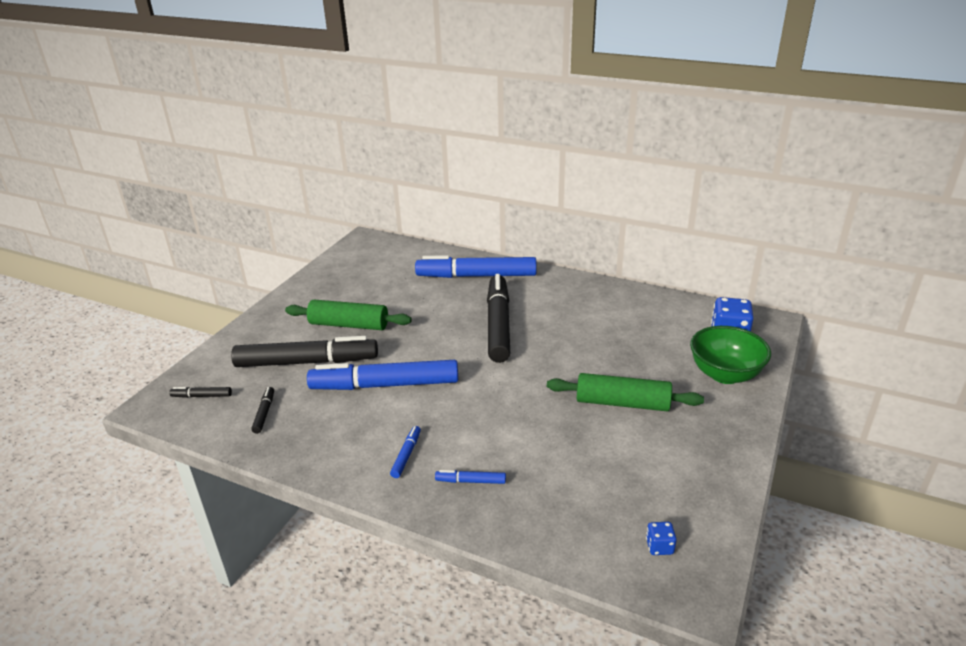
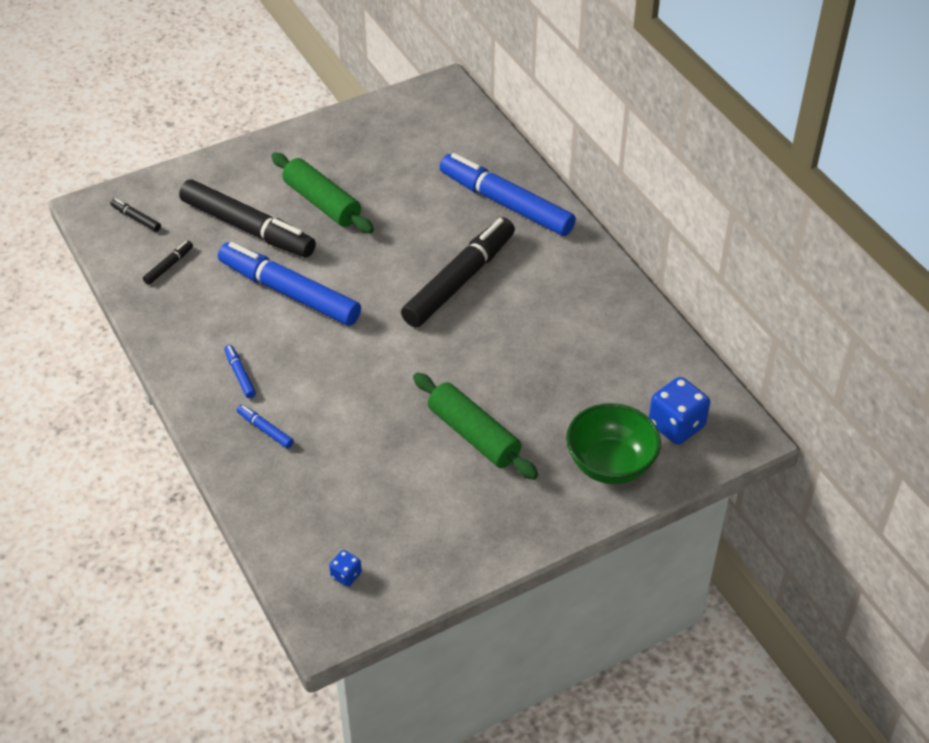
camera: 35 degrees right, 15 degrees up
blue marker [390,426,421,478] -> blue marker turned 75 degrees counterclockwise [224,345,256,398]

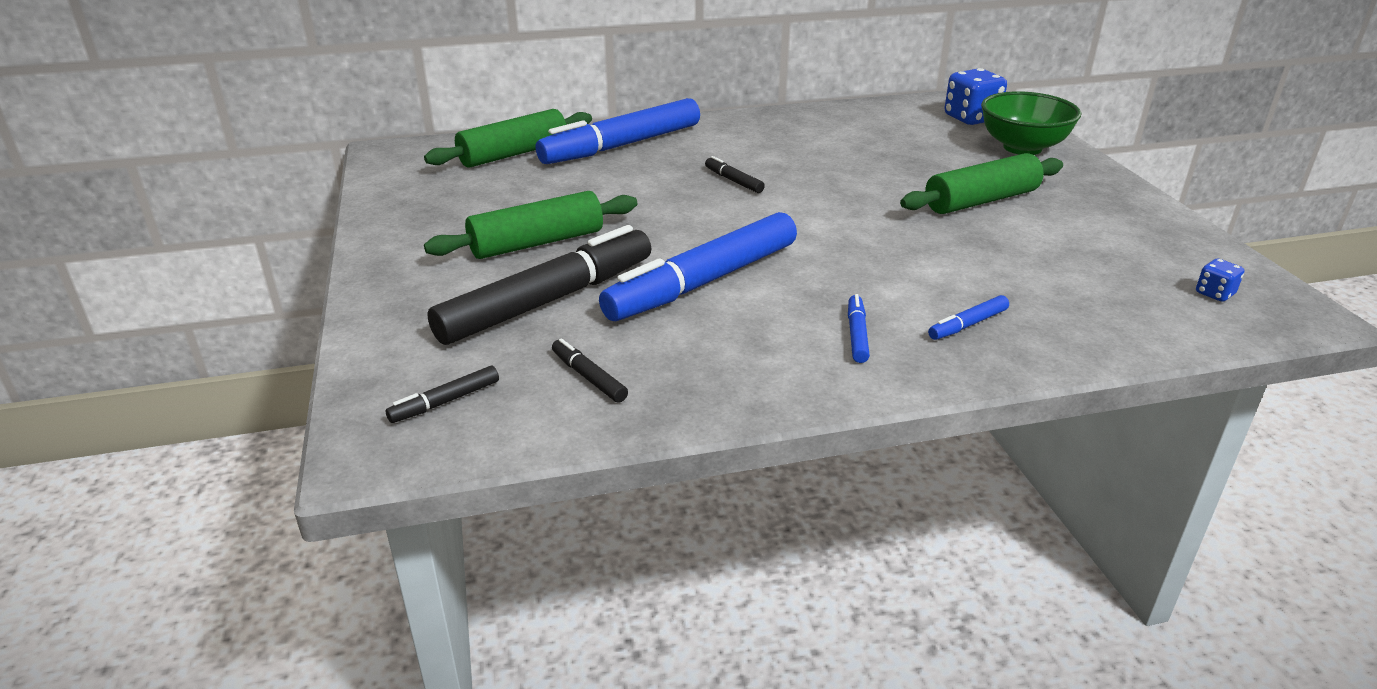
camera: 75 degrees left, 15 degrees down
blue marker [224,345,256,398] -> blue marker turned 105 degrees clockwise [848,294,870,363]
black marker [401,218,515,327] -> black marker [705,156,765,193], size x0.40
none -> green rolling pin [424,109,592,168]

